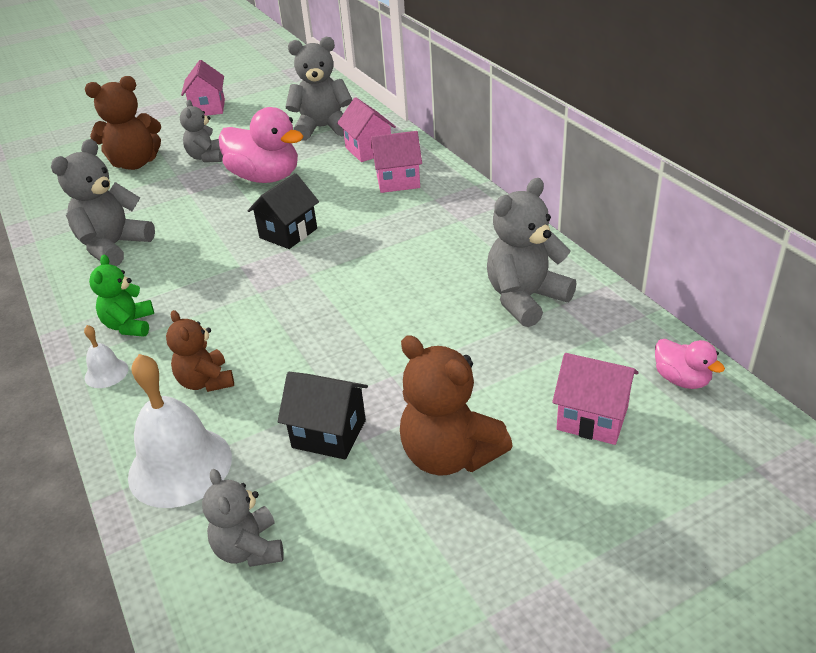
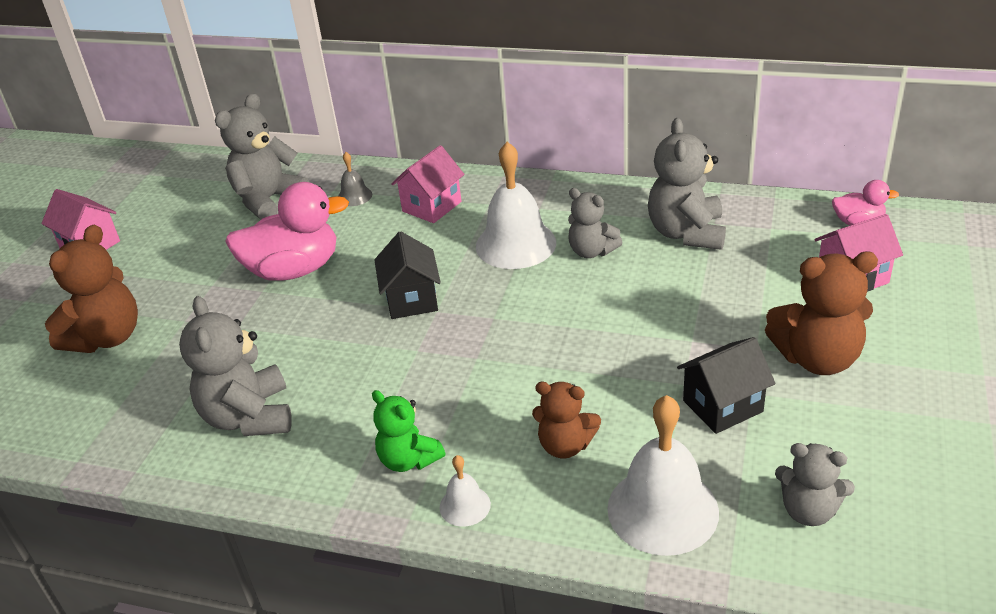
camera: 45 degrees left, 0 degrees up
grey teddy bear [180,100,223,162] -> grey teddy bear moved to [568,188,623,258]
pink house [337,97,396,162] -> grey bell [338,152,372,206]
none -> white bell [476,142,556,269]

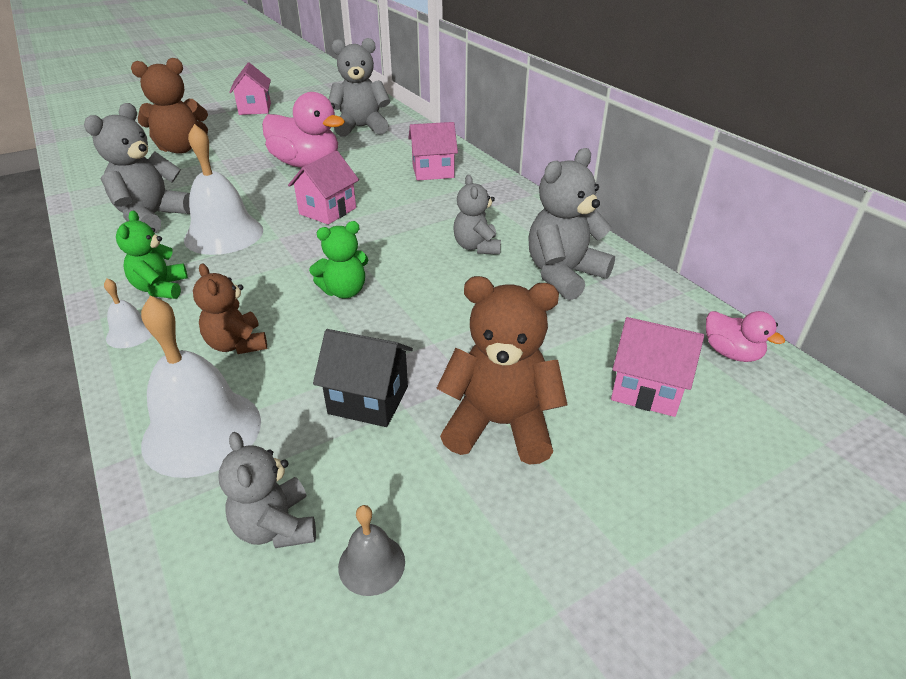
camera: 40 degrees right, 0 degrees up
grey bell [338,152,372,206] -> grey bell moved to [338,505,405,596]
black house [374,231,441,319] -> pink house [288,151,359,225]
white bell [476,142,556,269] -> white bell moved to [184,124,263,255]
brown teddy bear [765,252,878,375] -> brown teddy bear turned 150 degrees clockwise [436,276,568,464]
none -> green teddy bear [309,221,368,298]

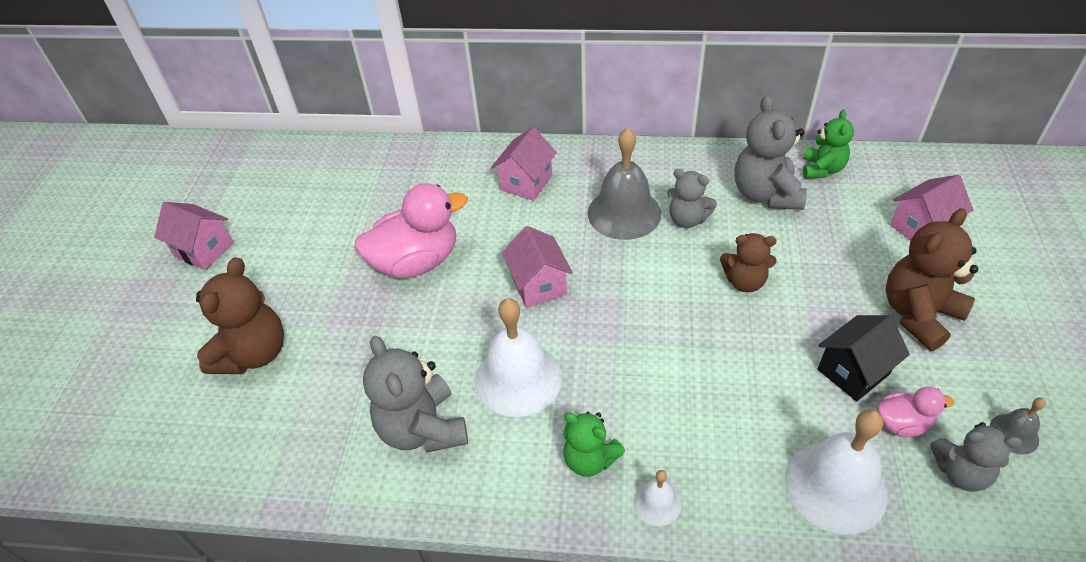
camera: 50 degrees left, 10 degrees up
brown teddy bear [193,263,267,354] -> brown teddy bear moved to [720,233,776,292]
green teddy bear [309,221,368,298] -> green teddy bear moved to [803,109,854,179]
grey teddy bear [329,38,390,137] -> none
pink duck [706,311,785,362] -> pink duck moved to [877,386,954,437]
none -> grey bell [588,128,661,240]

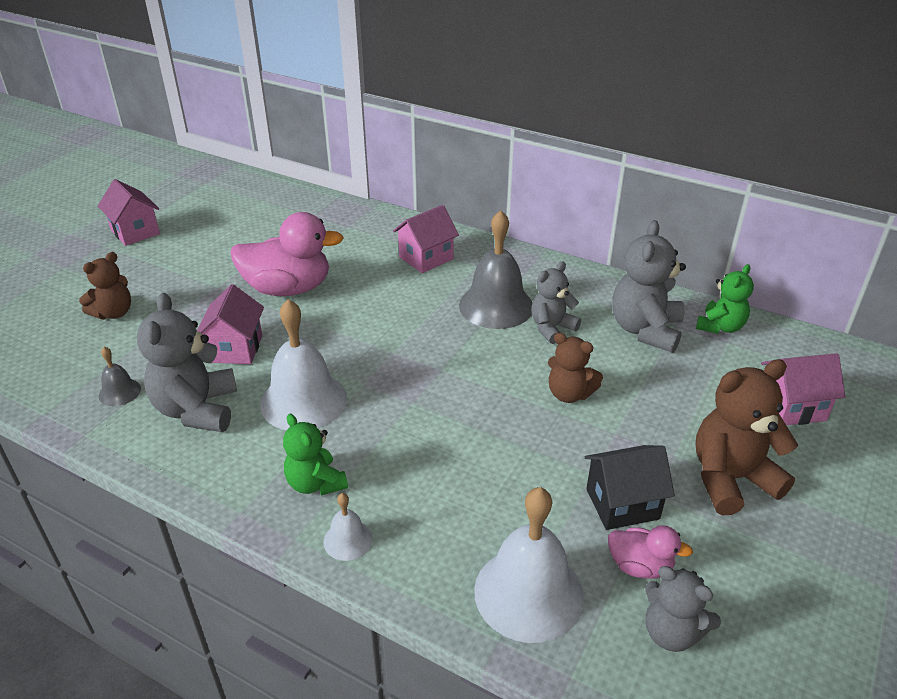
camera: 20 degrees right, 10 degrees down
brown teddy bear [196,257,284,374] -> brown teddy bear [79,252,131,319], size x0.63
pink house [502,226,573,308] -> pink house moved to [197,284,264,364]
grey teddy bear [667,169,717,228] -> grey teddy bear turned 90 degrees clockwise [531,262,581,344]
grey bell [990,397,1046,454] -> grey bell moved to [99,347,141,406]

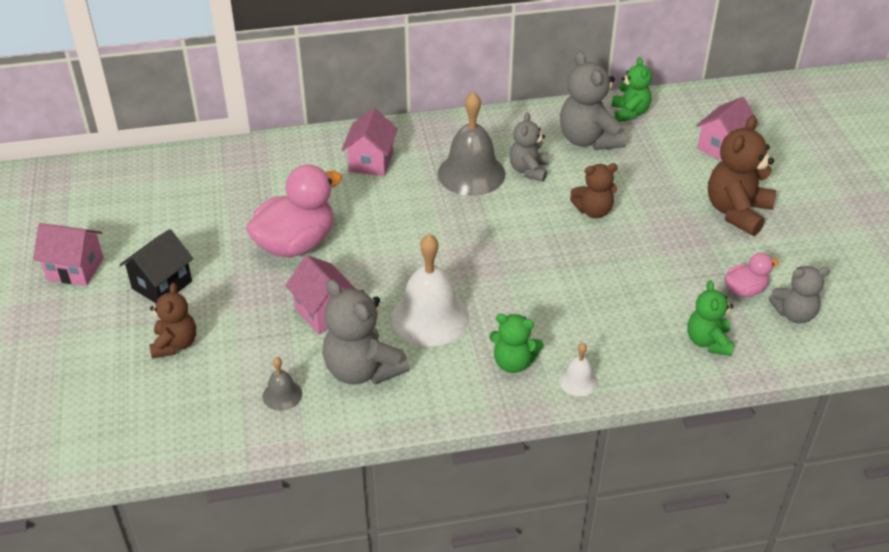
camera: 40 degrees left, 5 degrees up
white bell [474,487,584,643] -> green teddy bear [687,280,734,356]
black house [585,445,675,530] -> black house moved to [119,229,193,303]

